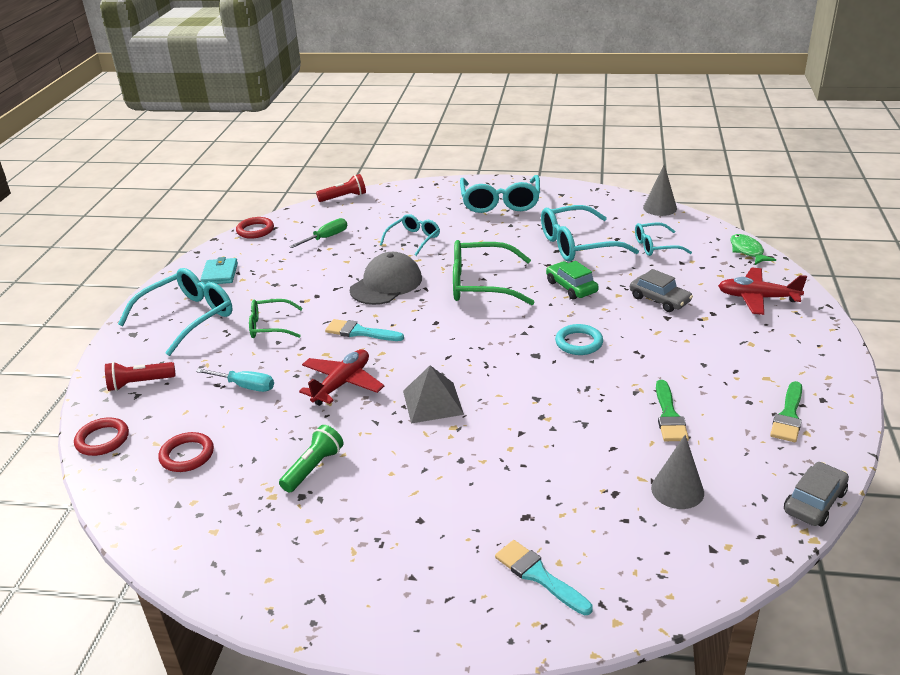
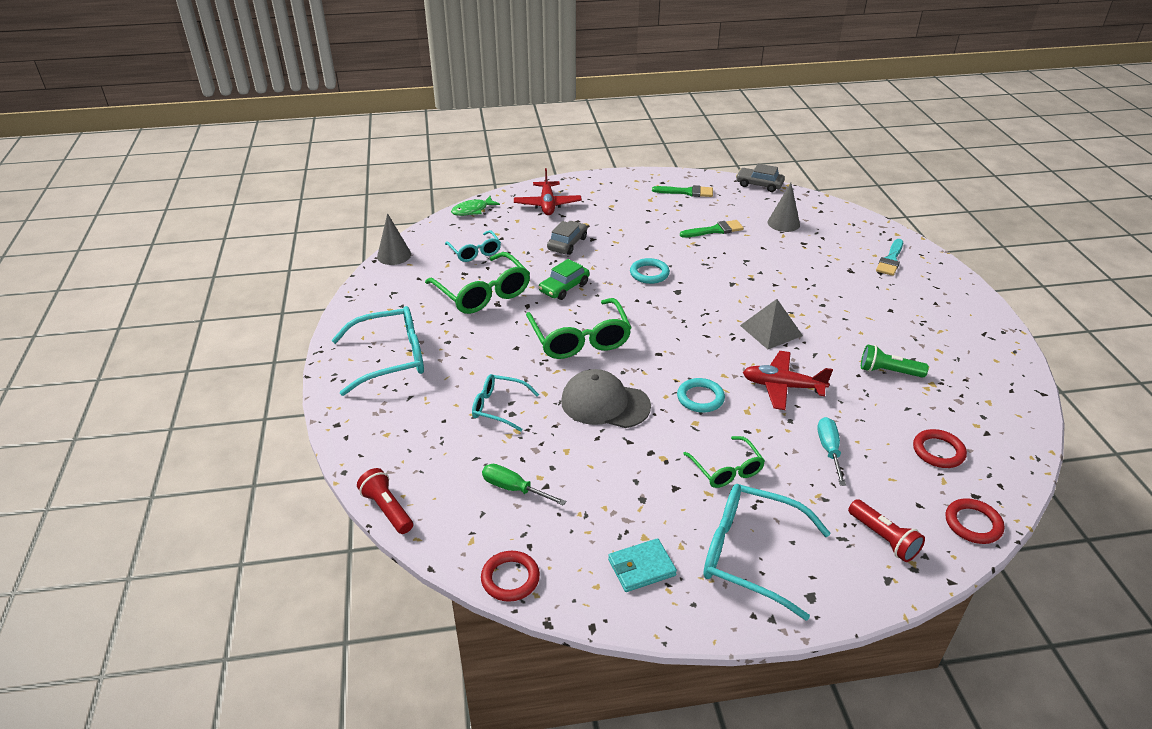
camera: 110 degrees left, 5 degrees up
turquoise brush [325,319,404,341] -> turquoise ring [677,378,725,413]
turquoise glasses [541,205,639,262] -> green glasses [425,252,530,314]

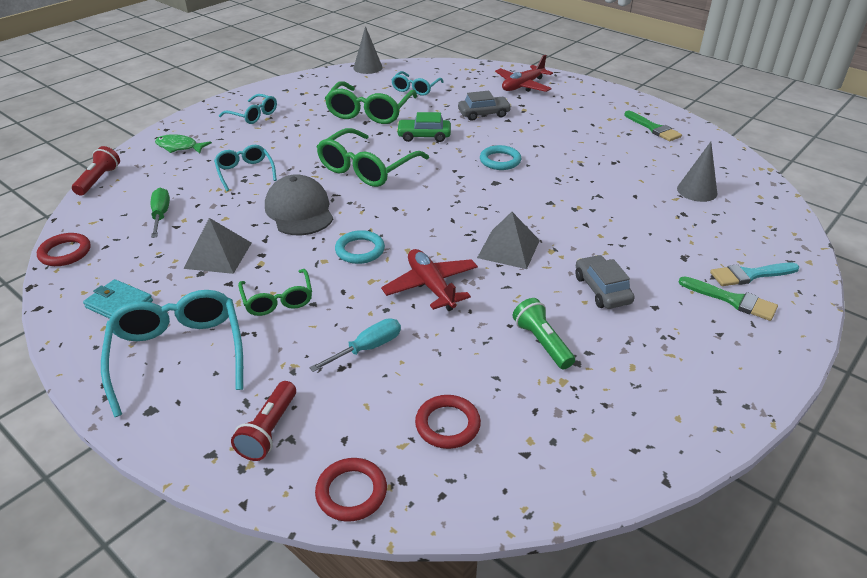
camera: 50 degrees right, 0 degrees up
turquoise glasses [332,306,424,396] -> turquoise glasses [219,94,277,124], size x0.59
green fish [451,196,500,216] -> green fish moved to [155,134,212,154]
green brush [680,220,744,238] -> green brush moved to [679,276,778,321]
green glasses [683,436,765,488] -> green glasses turned 45 degrees counterclockwise [238,269,312,316]
grey car [736,164,785,192] -> grey car moved to [575,255,635,309]
none -> grey pyramid [184,218,251,274]

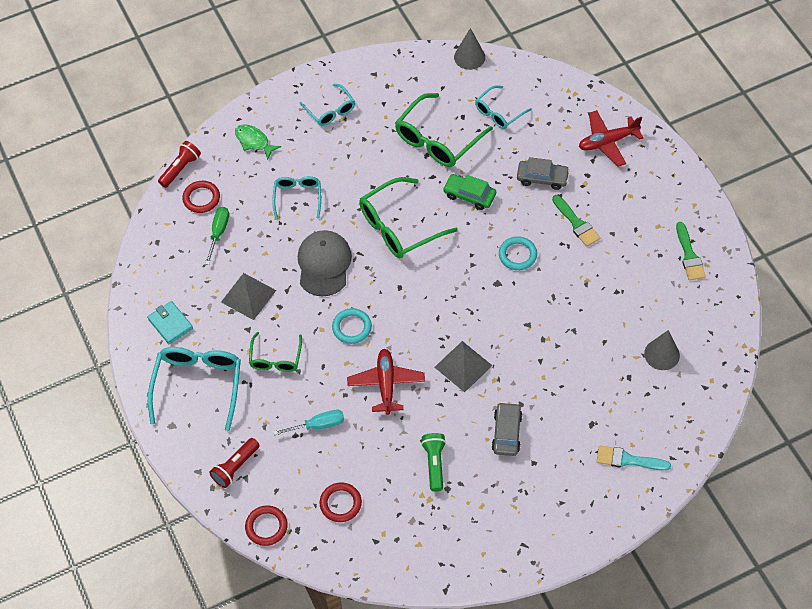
camera: 25 degrees right, 20 degrees up
red ring [37,233,91,266] -> red ring moved to [182,181,220,213]
green brush [679,276,778,321] -> green brush moved to [552,195,600,247]

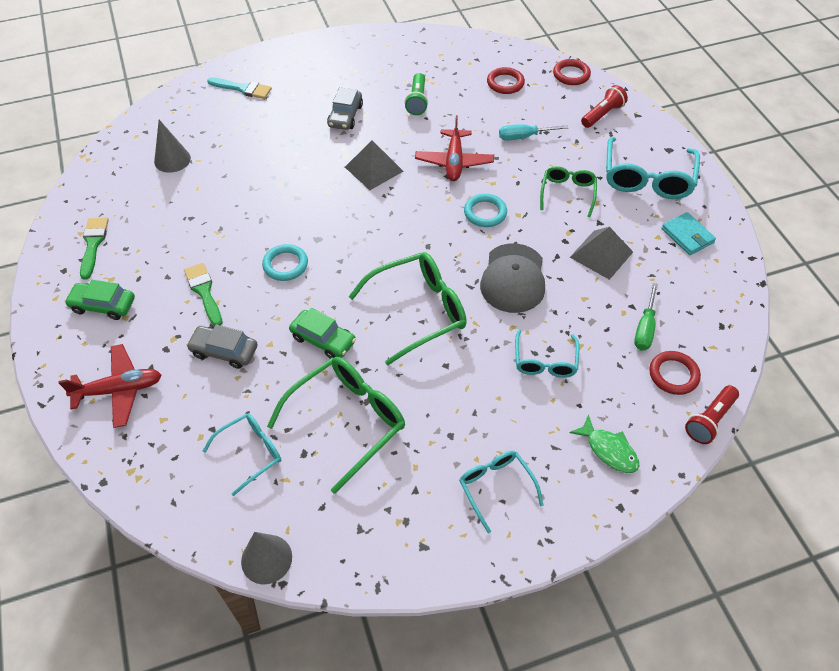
camera: 175 degrees left, 5 degrees down
none -> green car [65,280,135,320]

